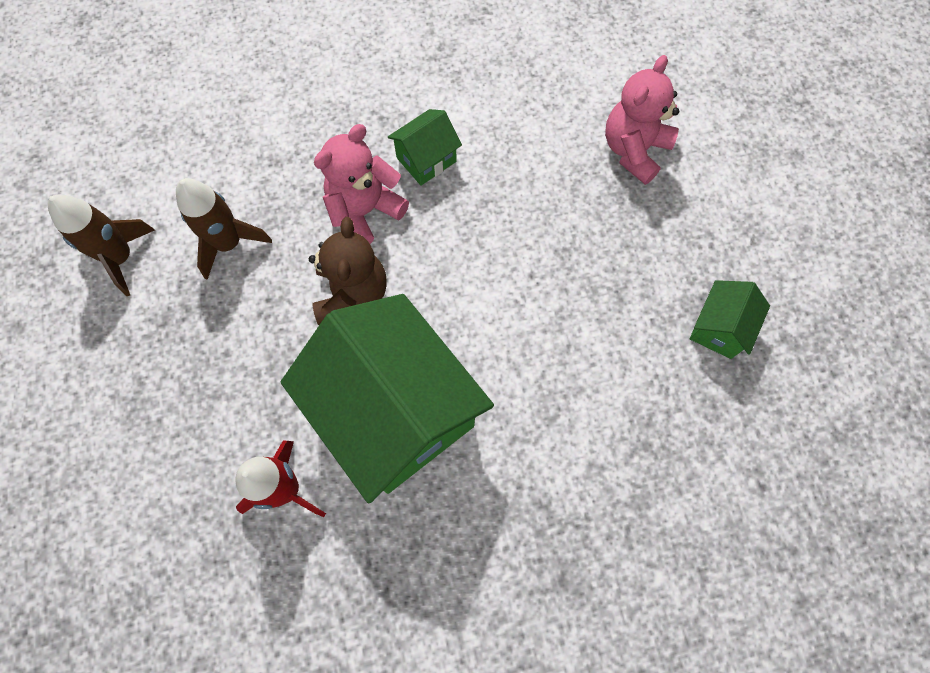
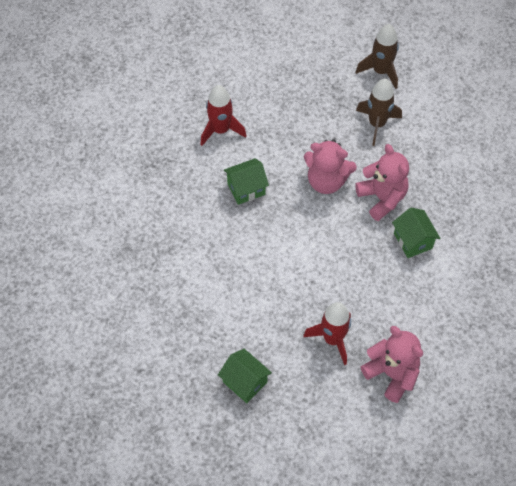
camera: 105 degrees right, 10 degrees down
green house [281,294,494,503] -> green house [224,158,269,205], size x0.43
brown teddy bear [309,217,387,325] -> pink teddy bear [304,139,357,194]
none -> red rocket [303,302,351,365]

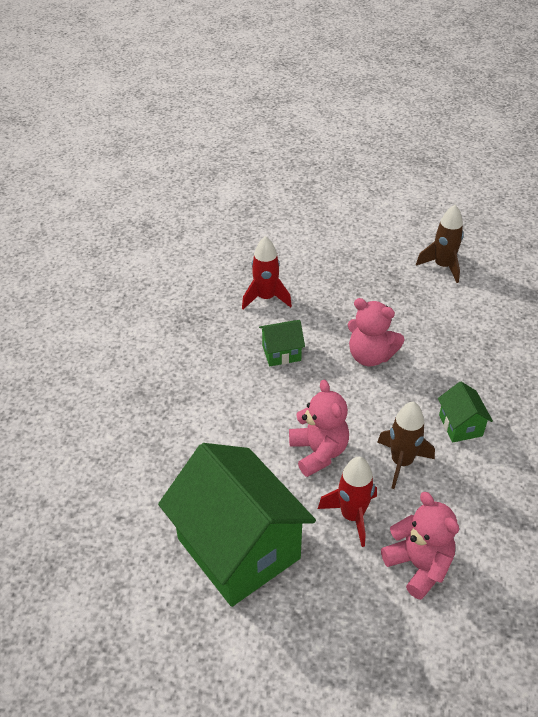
camera: 10 degrees right, 15 degrees down
green house [218,349,272,403] -> green house [158,443,316,607], size x2.33
pink teddy bear [355,144,409,221] -> pink teddy bear moved to [289,380,349,477]
brown rocket [356,79,402,146] -> brown rocket moved to [377,401,435,489]

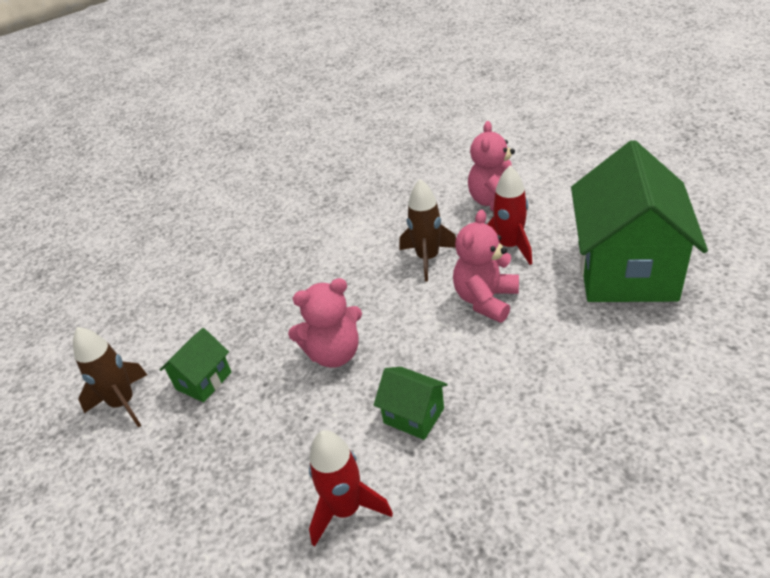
camera: 130 degrees left, 5 degrees down
pink teddy bear [348,298,405,366] -> pink teddy bear turned 90 degrees clockwise [288,278,362,368]
green house [438,382,493,442] -> green house moved to [160,328,231,402]

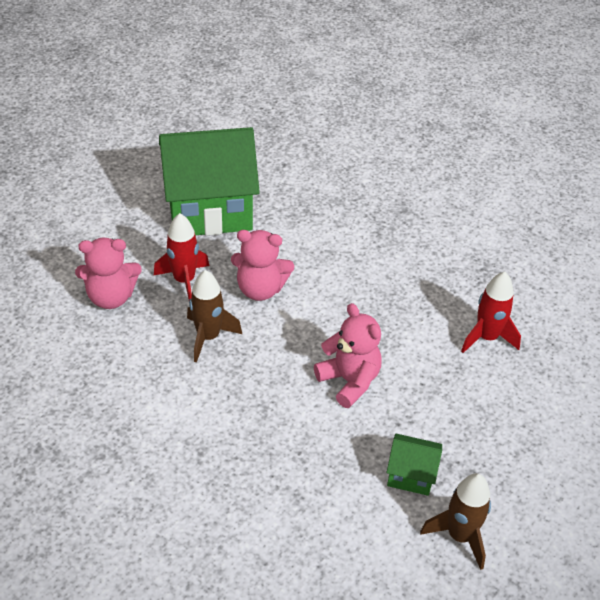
camera: 115 degrees left, 5 degrees up
green house [374,367,448,440] -> none

